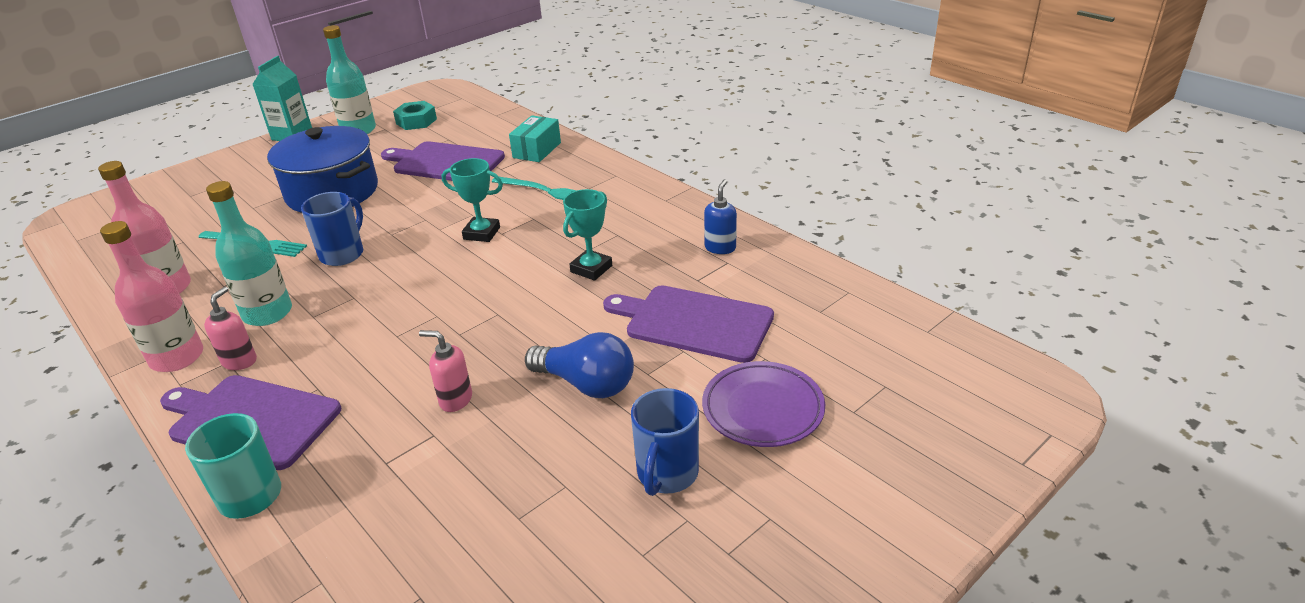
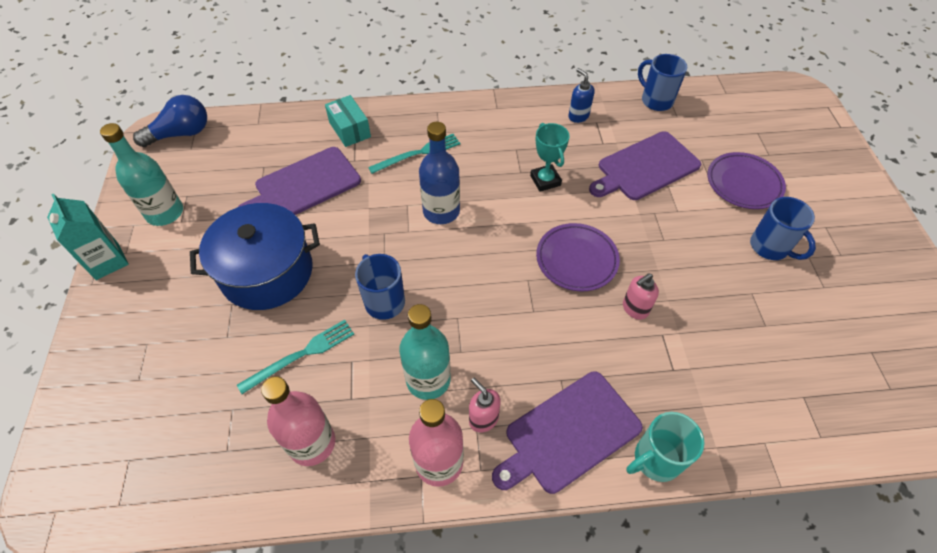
camera: 55 degrees left, 20 degrees up
turquoise nut [393,101,437,130] -> none
turquoise trophy [442,158,503,242] -> blue bottle [419,122,460,224]
blue light bulb [525,332,634,398] -> blue light bulb moved to [133,95,207,147]
none -> purple plate [536,223,620,291]
none -> blue mug [638,54,687,111]

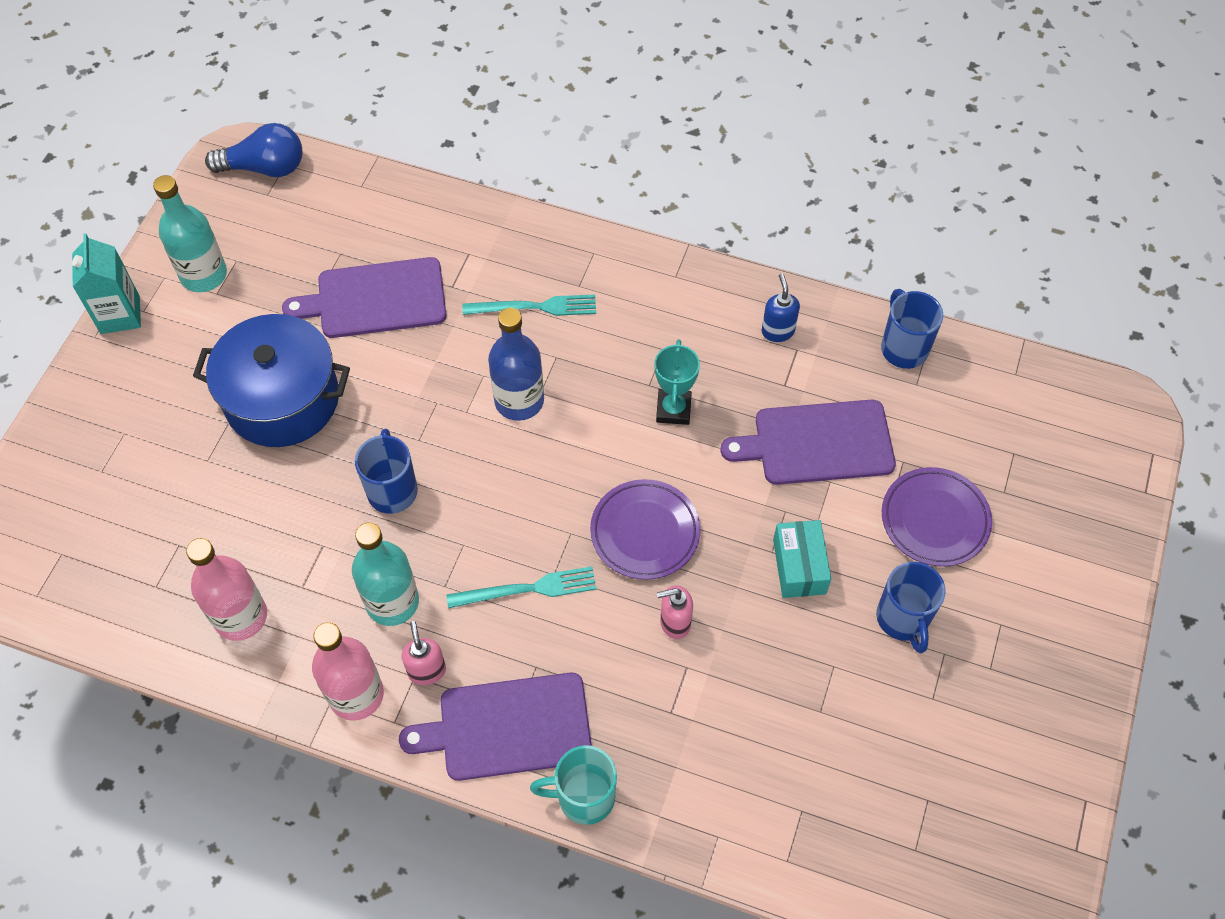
camera: 25 degrees right, 5 degrees up
turquoise fork [237,320,354,394] -> turquoise fork moved to [446,566,596,608]
turquoise box [325,95,371,147] -> turquoise box moved to [773,520,831,598]

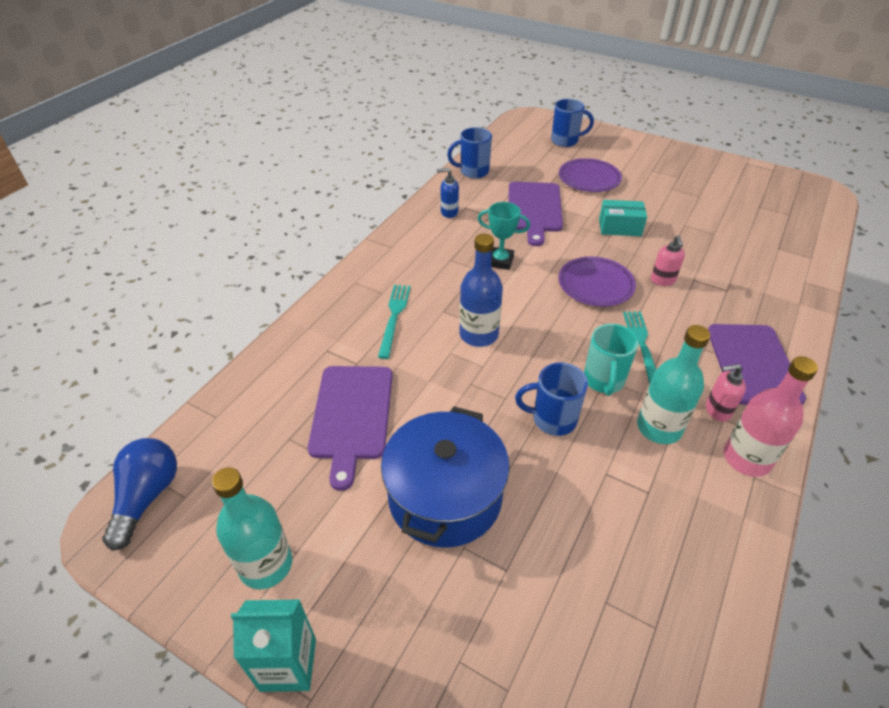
camera: 80 degrees left, 15 degrees down
pink bottle [186,538,267,641] -> none
turquoise mug [530,745,617,825] -> turquoise mug moved to [584,324,639,396]
blue mug [876,562,946,654] -> blue mug moved to [551,99,594,147]

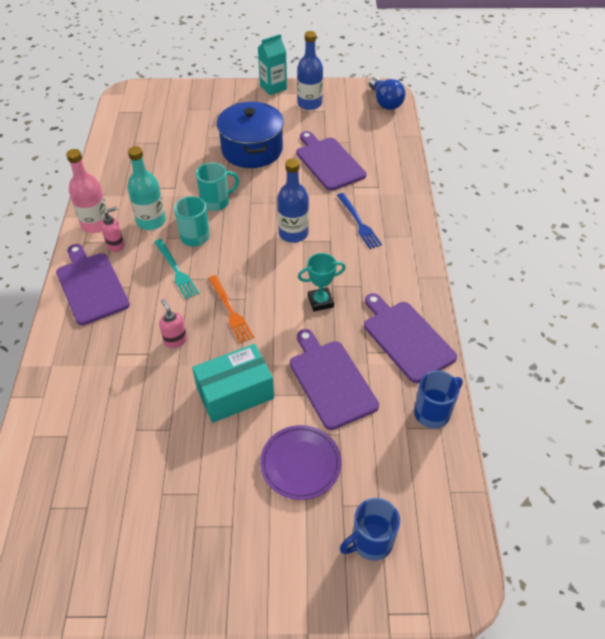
camera: 150 degrees right, 5 degrees up
turquoise bottle [212,467,292,589] -> blue bottle [297,31,323,110]
turquoise fork [378,285,411,359] -> blue fork [337,193,382,249]
blue soap dispenser [437,168,459,218] -> purple cutting board [364,293,457,383]
blue mug [515,362,588,436] -> turquoise mug [196,162,239,211]
purple plate [558,257,636,307] -> orange fork [208,275,254,343]
turquoise box [599,200,647,236] -> turquoise box [192,344,274,423], size x1.51

